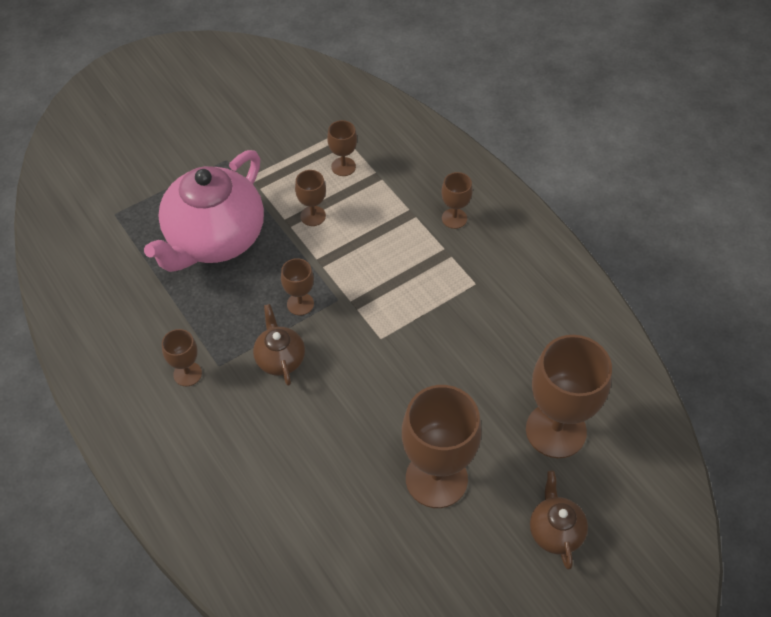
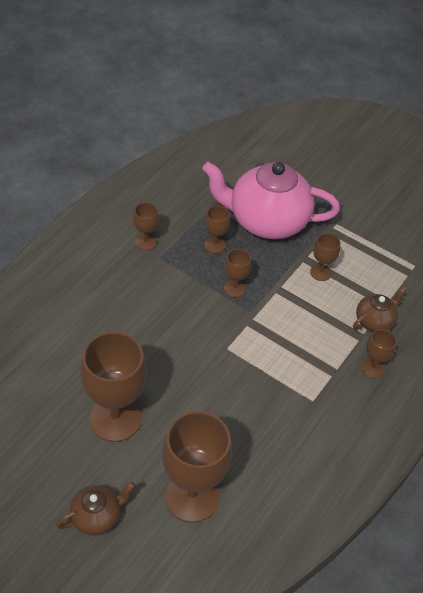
camera: 65 degrees right, 5 degrees down
brown teapot [253,304,305,386] -> brown teapot moved to [353,286,407,332]
brown goblet [327,120,357,176] -> brown goblet moved to [205,205,230,253]

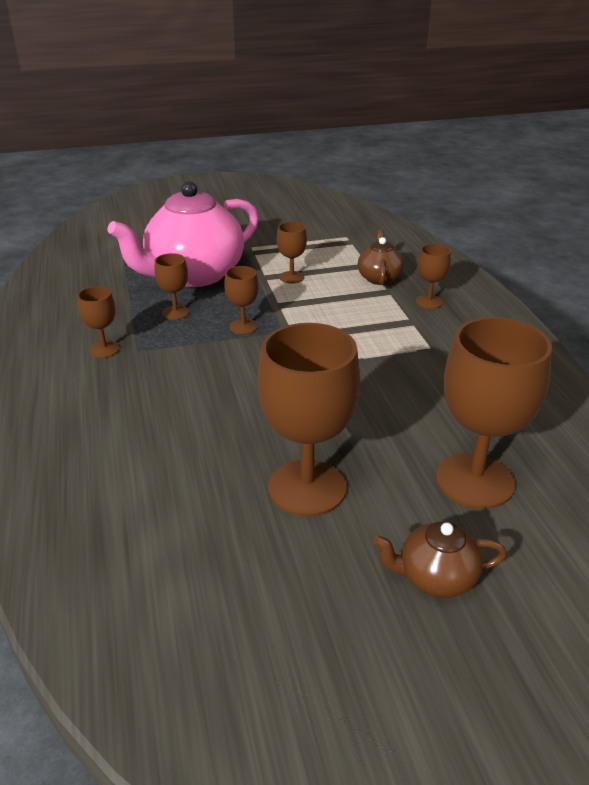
camera: 45 degrees left, 15 degrees down
brown teapot [56,482,136,536] -> brown teapot turned 105 degrees counterclockwise [372,521,507,598]

